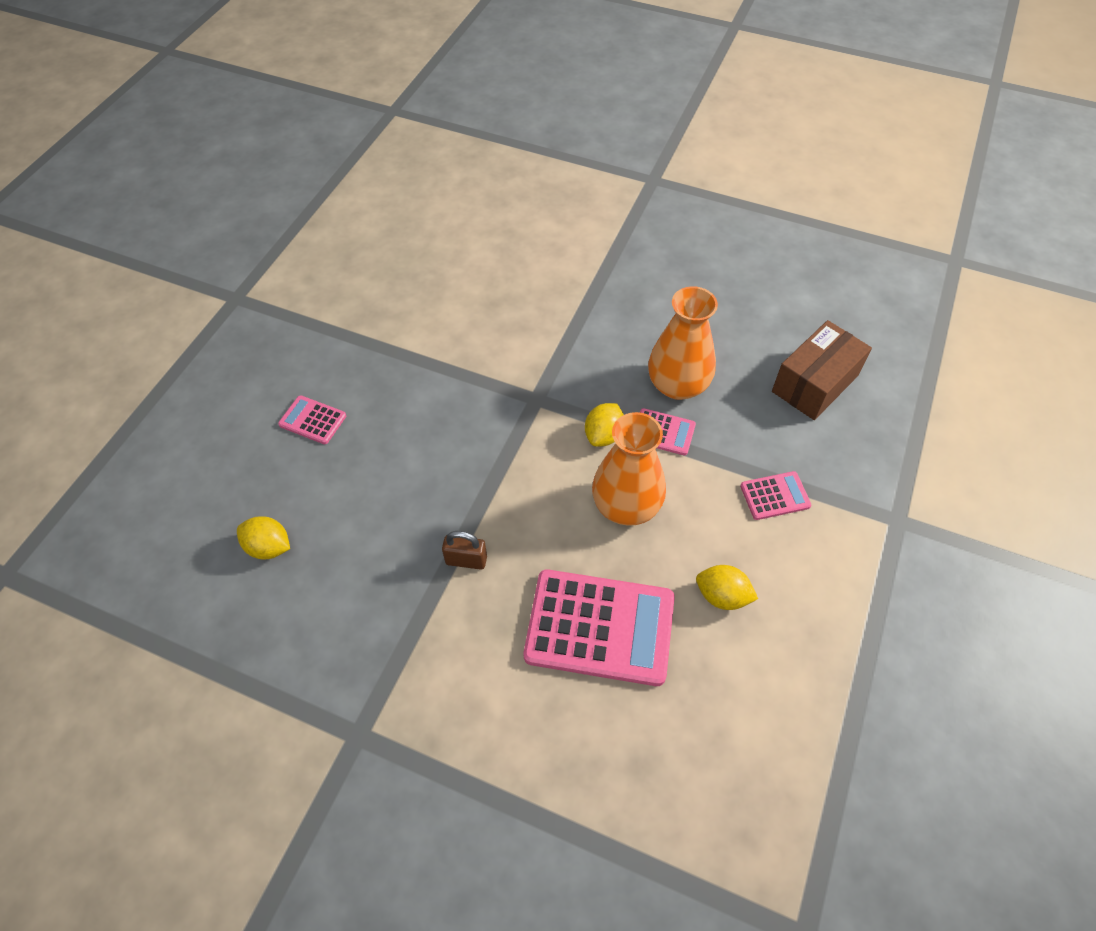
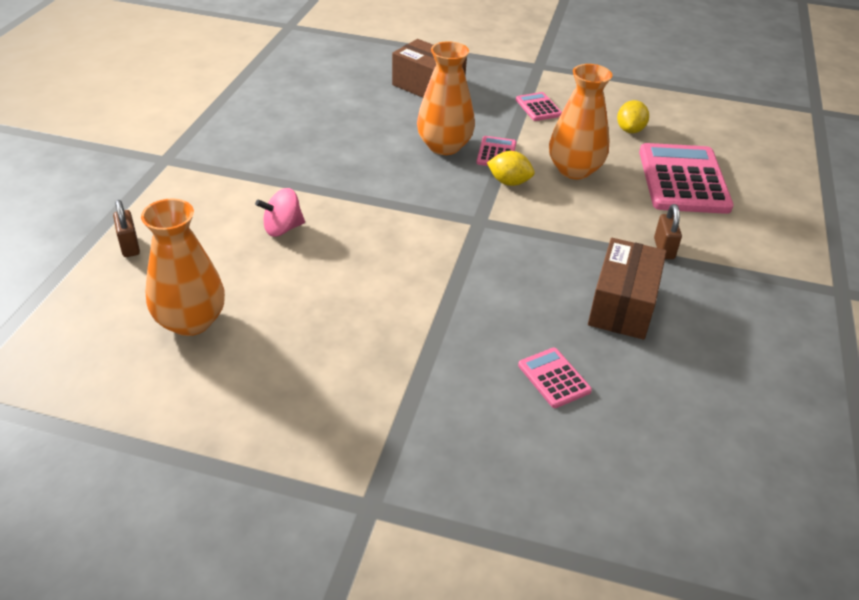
camera: 100 degrees left, 15 degrees down
yellow lemon [237,516,290,559] -> none
pink calculator [278,395,346,444] -> pink calculator turned 135 degrees clockwise [518,348,592,408]
none -> brown padlock [113,200,140,257]
none -> orange vase [141,198,225,336]
none -> pink spinning top [255,188,305,237]
none -> brown box [588,238,667,340]

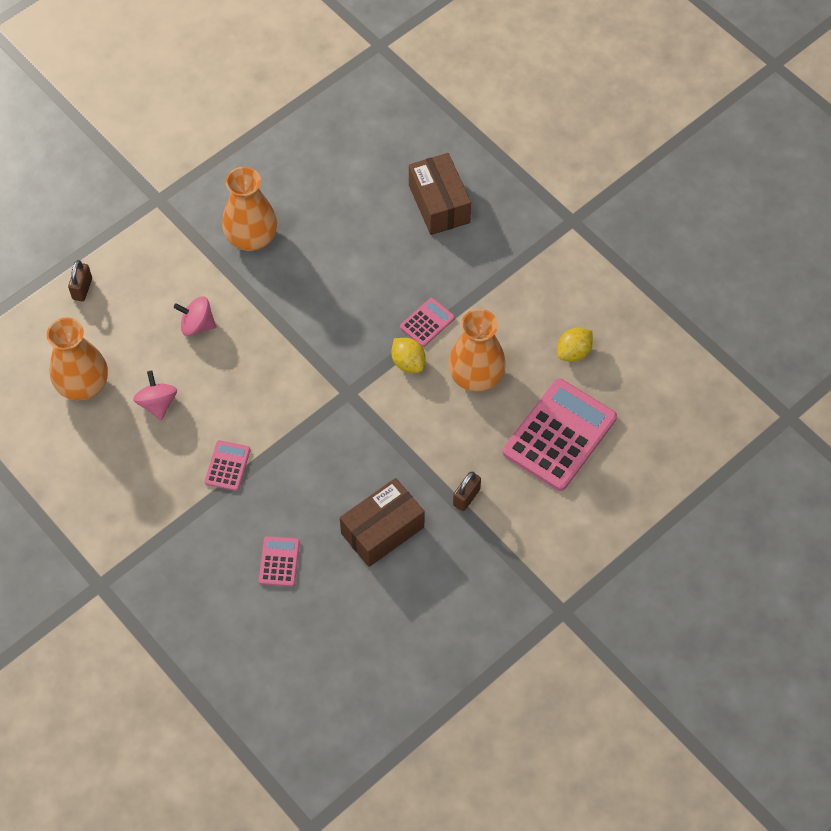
camera: 35 degrees right, 20 degrees up
orange vase [417,41,475,155] -> orange vase moved to [222,167,277,251]
pink calculator [516,92,562,121] -> pink calculator moved to [205,440,251,491]
none -> pink spinning top [133,371,177,420]

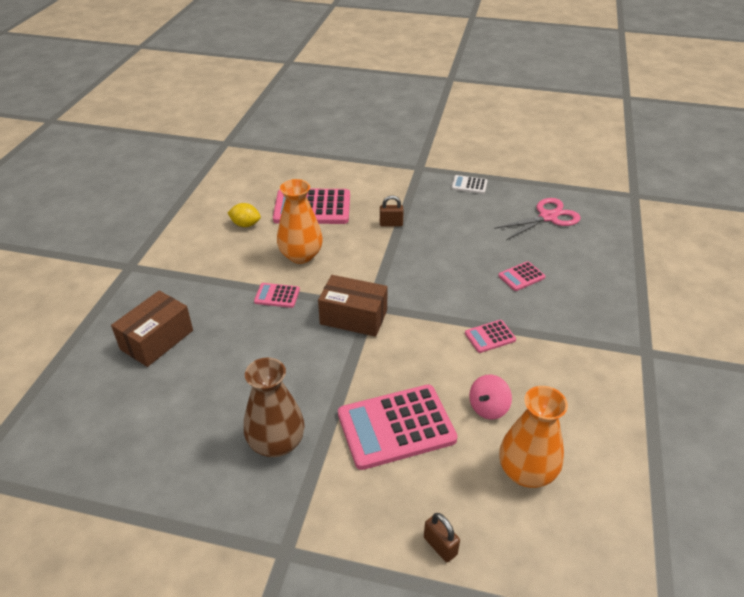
camera: 125 degrees left, 20 degrees down
brown padlock [68,260,92,301] -> brown padlock turned 75 degrees clockwise [424,513,460,562]
pink spinning top [174,297,216,336] -> pink calculator [338,384,458,470]
orange vase [222,167,277,251] -> brown vase [244,357,305,457]
brown box [340,478,424,567] -> brown box moved to [318,275,388,337]
yellow lemon [391,338,426,373] -> none
none -> white calculator [451,175,488,194]
none -> pink scissors [494,198,581,240]

